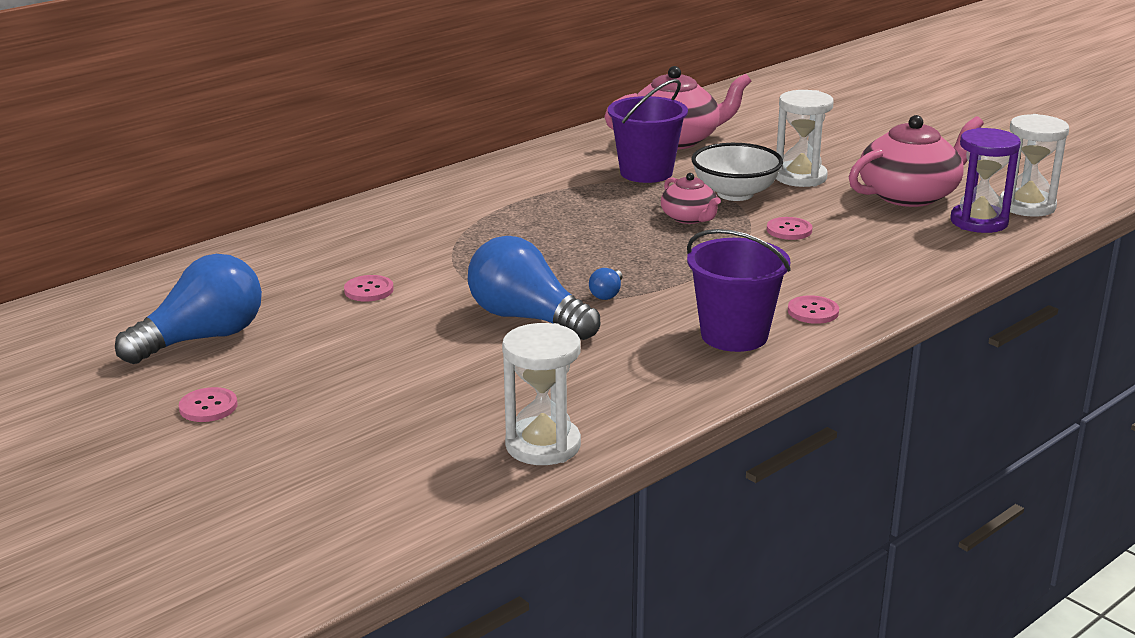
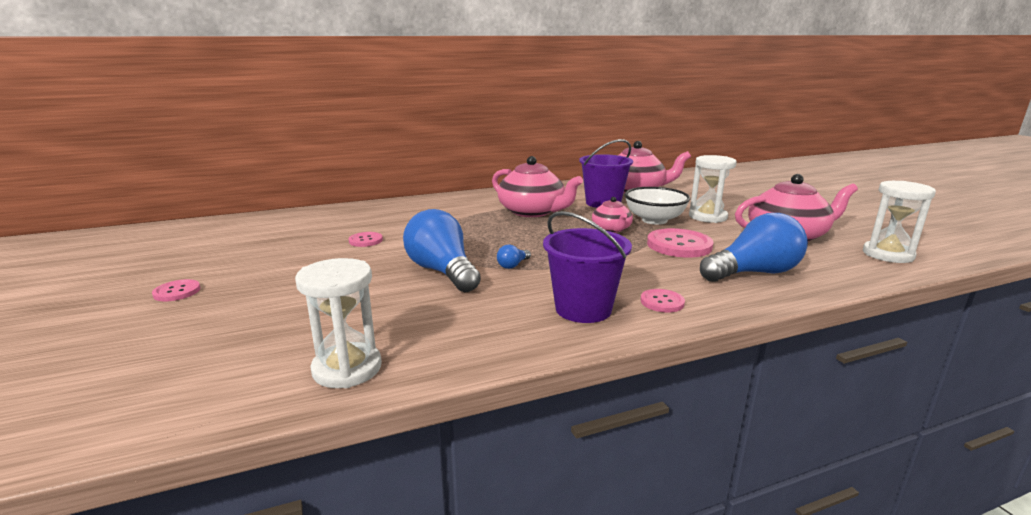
camera: 20 degrees right, 5 degrees down
blue light bulb [115,254,262,364] -> blue light bulb moved to [700,213,808,282]
pink button [767,217,812,240] -> pink button [647,228,714,258], size x1.87
purple hourglass [951,128,1021,233] -> none
none -> pink teapot [492,156,583,217]

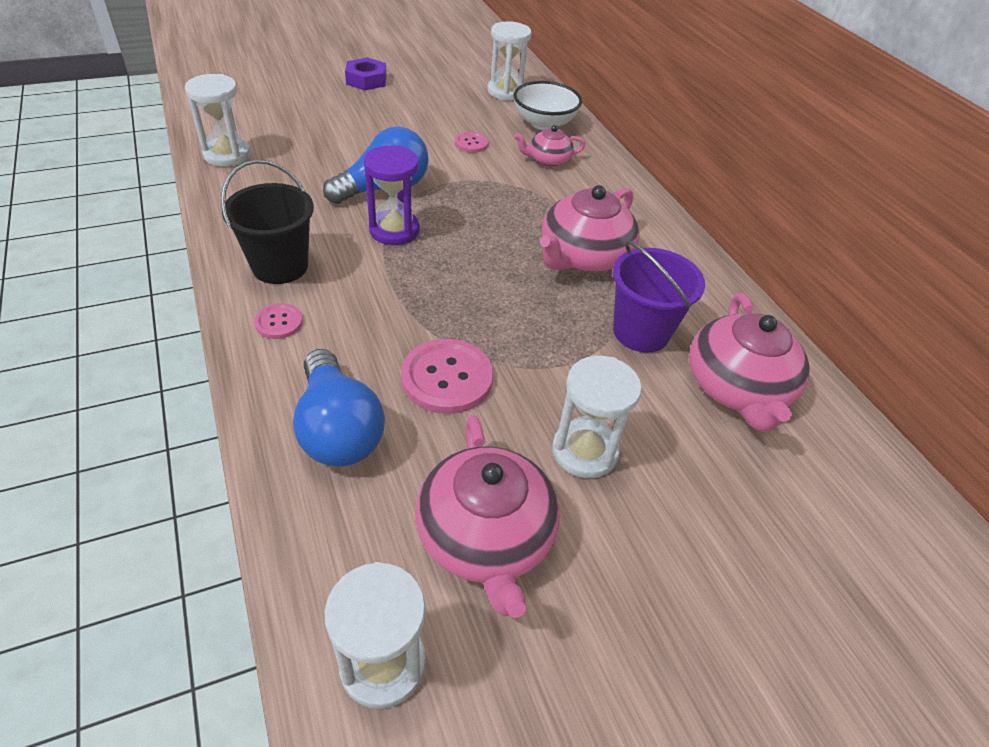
camera: 85 degrees right, 25 degrees up
pink button [152,279,200,301] -> purple nut [345,57,387,90]
blue light bulb [497,245,531,269] -> purple hourglass [364,145,420,245]
purple bucket [543,211,632,323] -> black bucket [221,160,314,284]
pink teapot [592,197,633,233] -> pink teapot moved to [514,125,585,167]
white bowl [625,187,690,225] -> white bowl moved to [514,81,582,130]
none -> white hourglass [487,21,532,101]

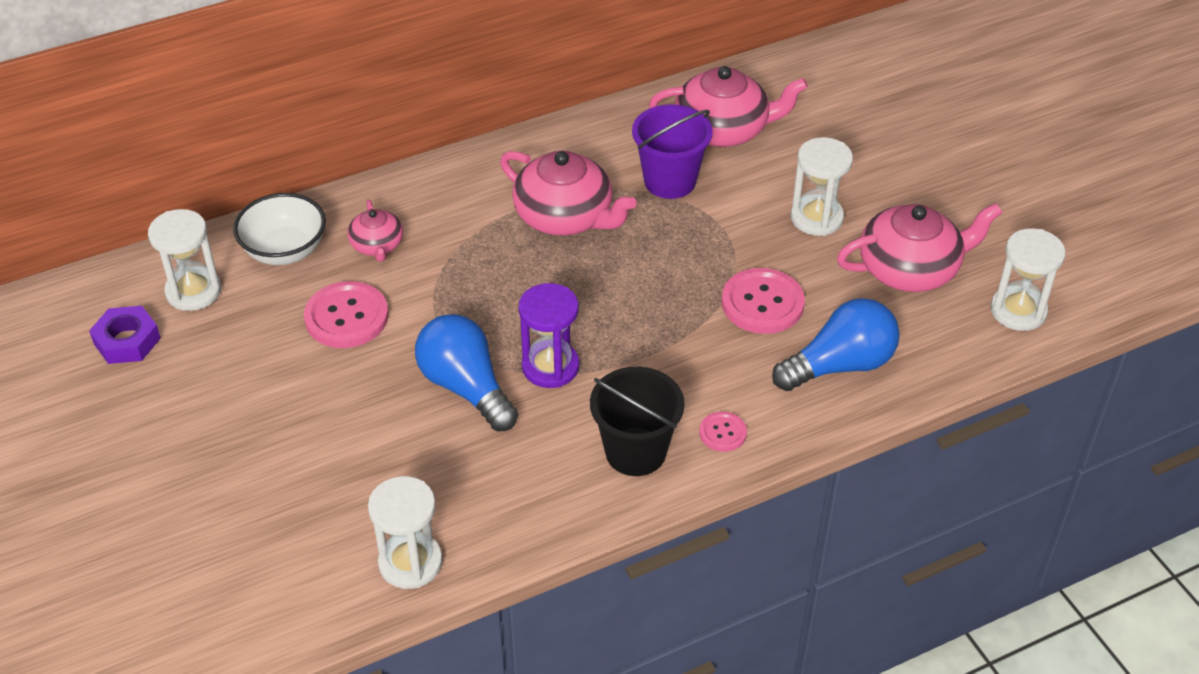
camera: 90 degrees left, 0 degrees up
purple nut [345,57,387,90] -> purple nut moved to [89,306,161,364]
pink button [455,132,488,153] -> pink button [304,281,388,348], size x1.87

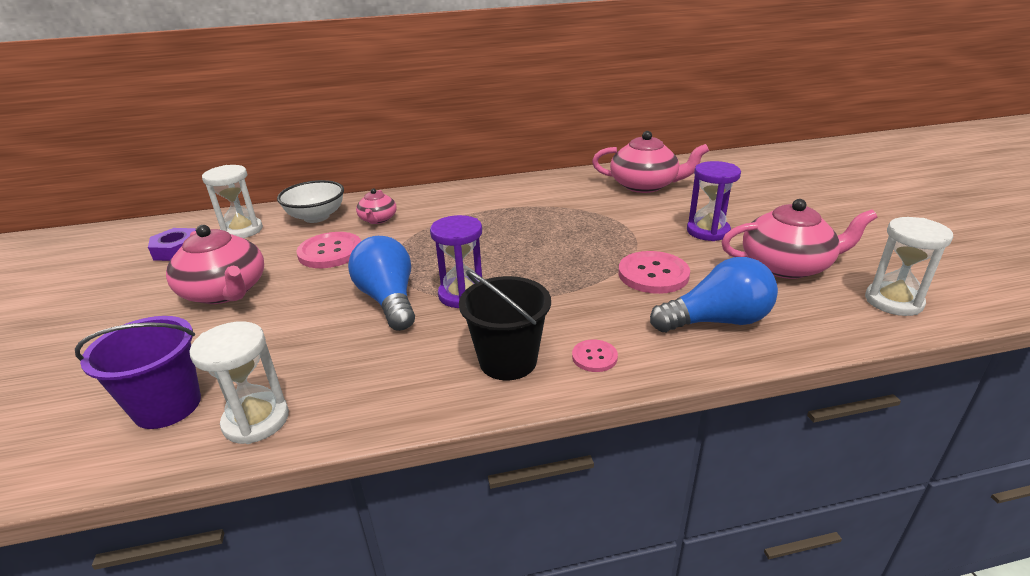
camera: 15 degrees right, 15 degrees down
pink teapot [500,151,637,236] -> pink teapot moved to [166,225,264,304]
purple bucket [632,104,712,199] -> purple bucket moved to [75,316,201,429]
white hourglass [791,137,853,236] -> purple hourglass [687,161,741,241]

